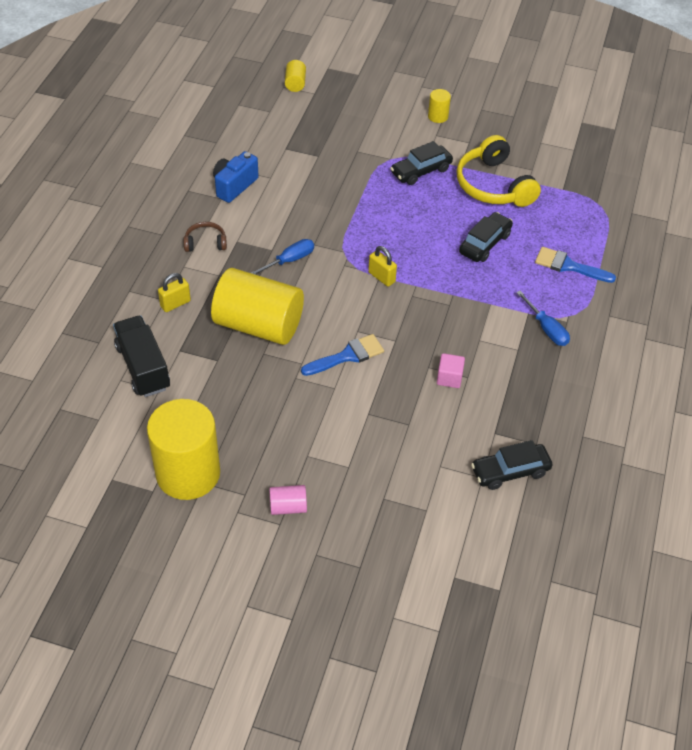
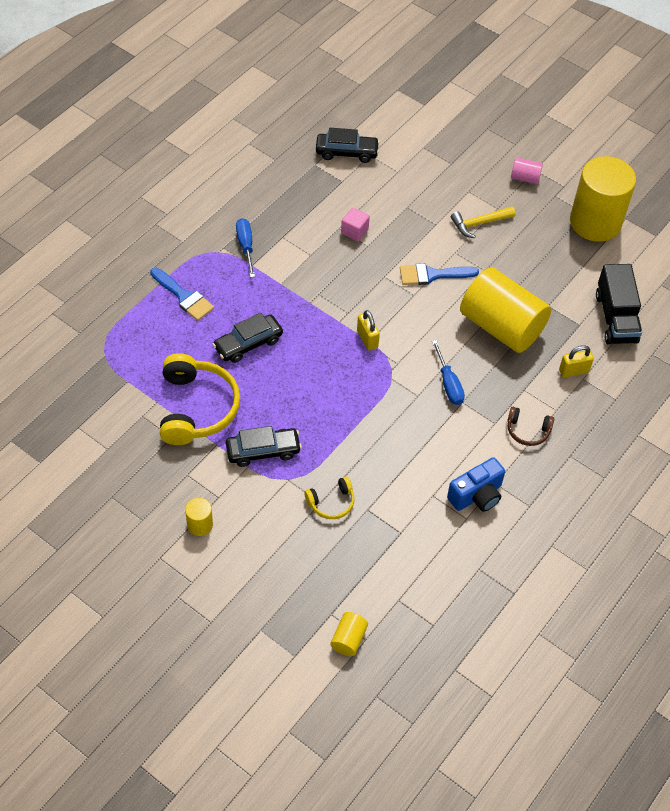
camera: 160 degrees left, 5 degrees up
blue screwdriver [251,239,314,275] -> blue screwdriver turned 90 degrees counterclockwise [432,340,465,405]
none -> yellow headphones [304,476,354,519]
none -> yellow hammer [451,206,515,238]

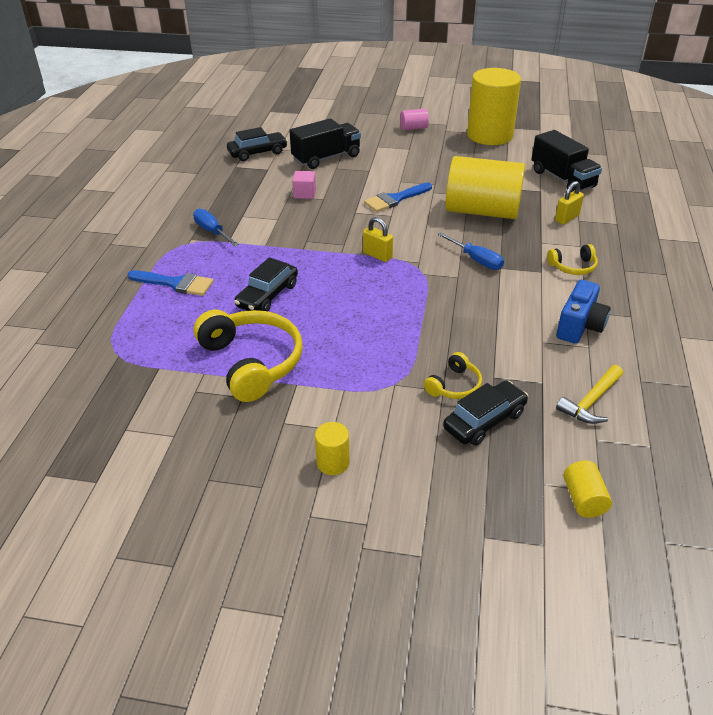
camera: 25 degrees left, 15 degrees down
black car [226,426,302,467] -> black car moved to [443,381,528,446]
yellow hammer [451,206,515,238] -> yellow hammer moved to [556,365,623,424]
brown headphones [507,407,554,446] -> yellow headphones [547,244,598,275]
none -> black truck [289,118,361,169]

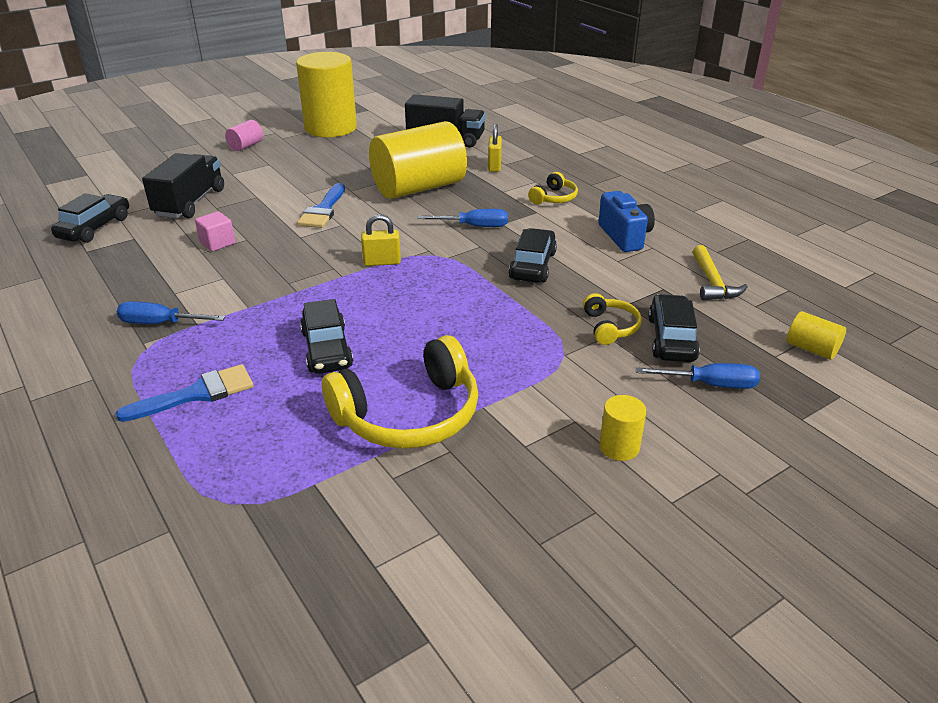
camera: 45 degrees left, 5 degrees down
yellow headphones [194,310,303,402] -> yellow headphones turned 135 degrees clockwise [322,335,479,449]
none -> black car [509,228,557,283]
none -> blue screwdriver [635,363,760,389]

